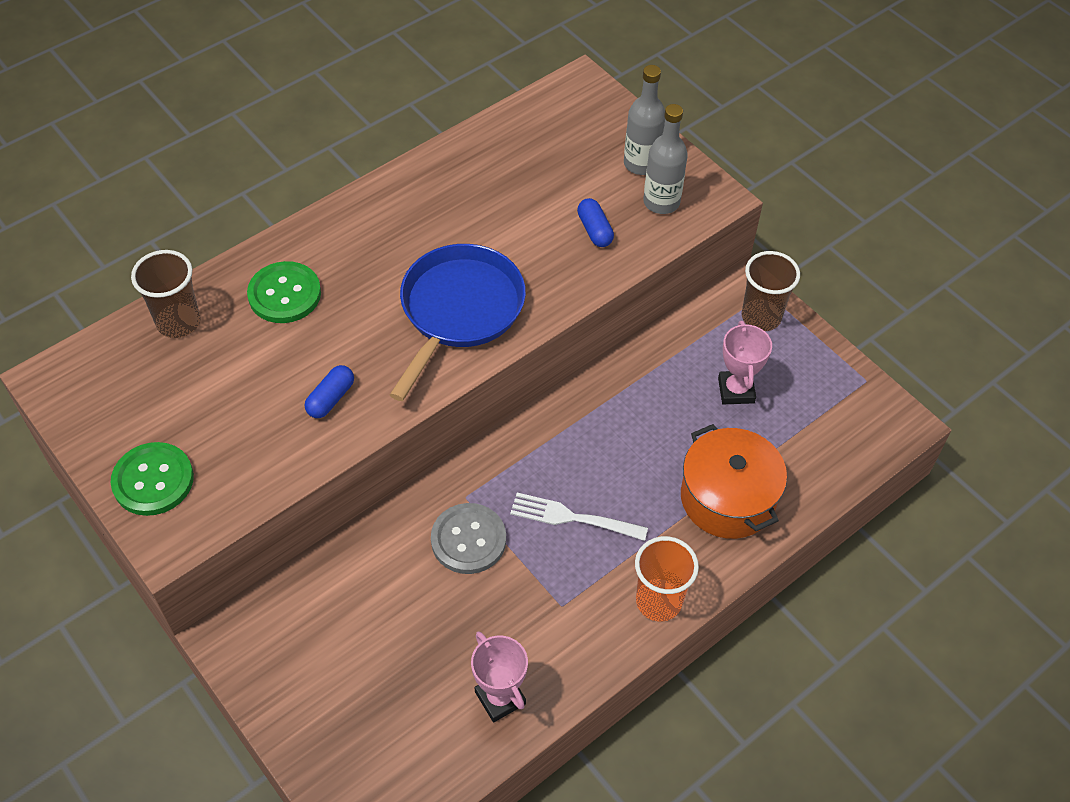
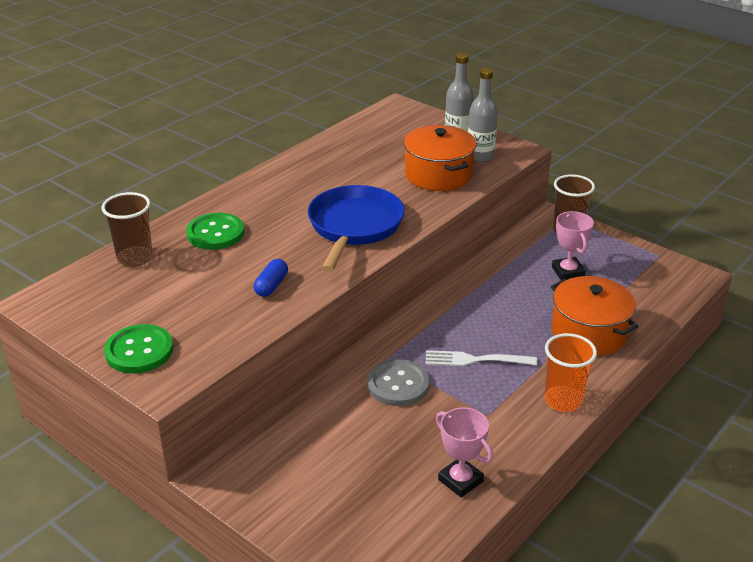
camera: 10 degrees left, 20 degrees down
blue capsule [577,198,614,247] -> orange pot [404,125,476,191]

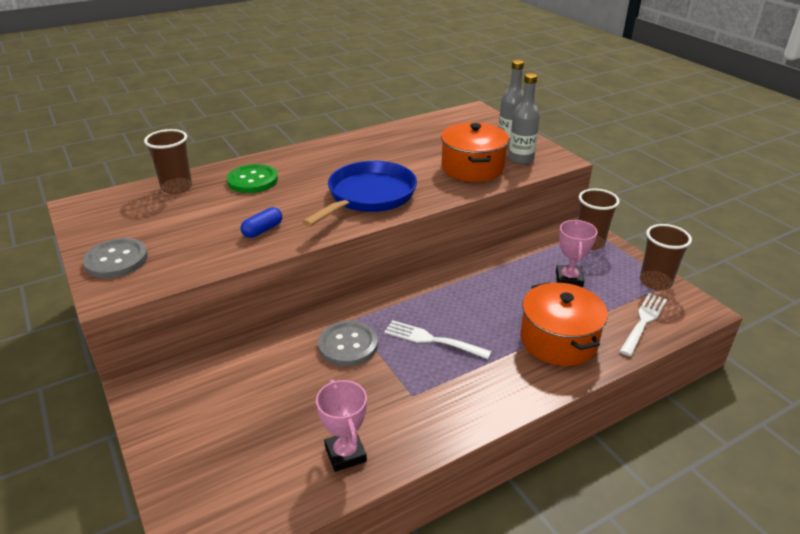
camera: 20 degrees right, 0 degrees up
green button [104,324,173,373] -> grey button [83,238,148,278]
orange cup [544,333,597,412] -> none
none -> white fork [620,293,667,356]
none -> brown cup [640,224,692,290]

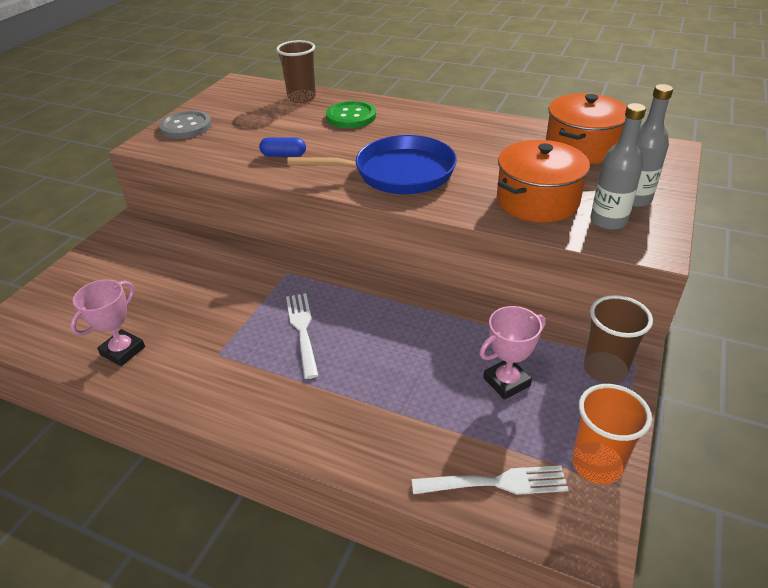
camera: 55 degrees right, 5 degrees up
grey button [318,321,378,366] -> none
orange pot [520,282,608,366] -> orange pot moved to [546,93,627,164]
brown cup [640,224,692,290] -> orange cup [572,384,652,484]

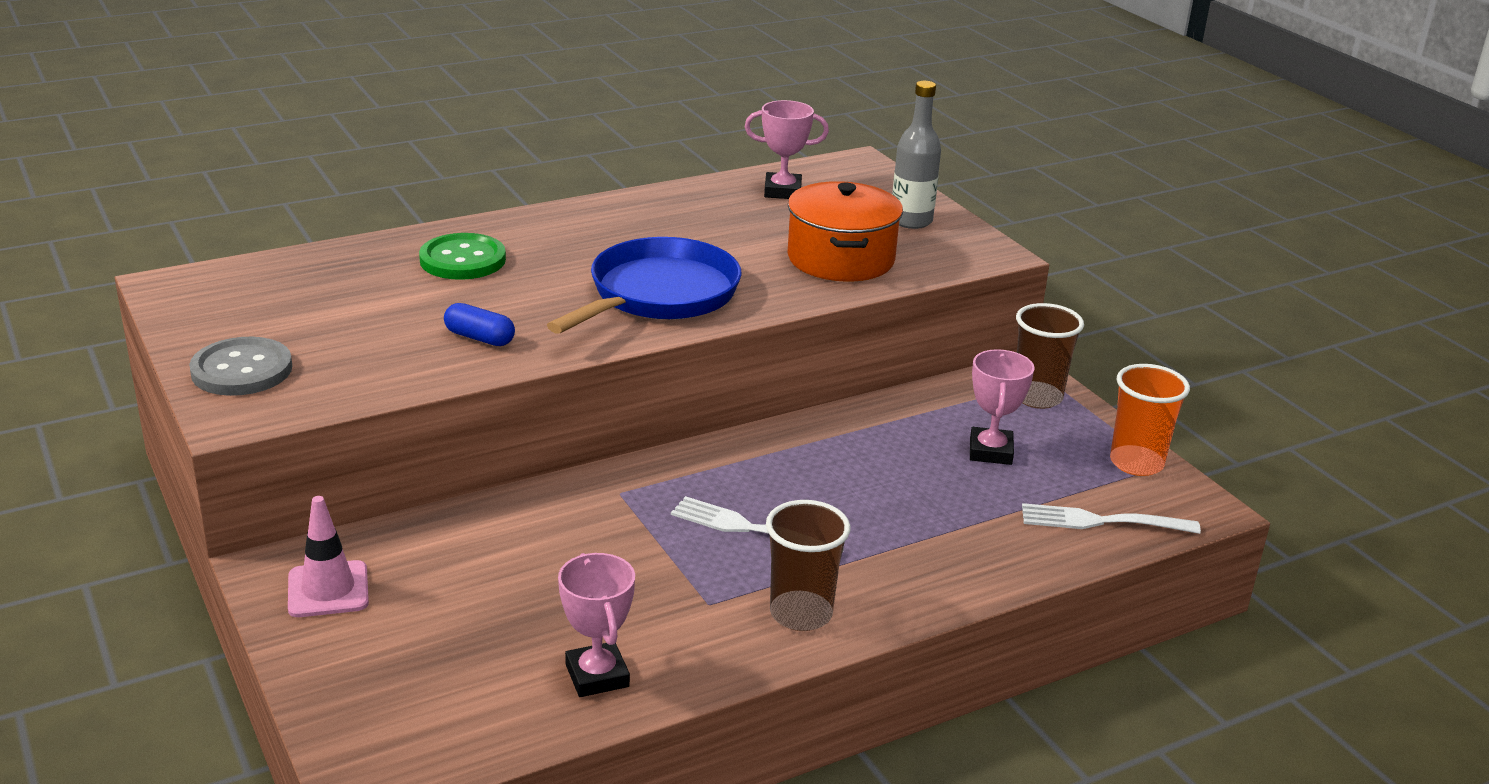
camera: 55 degrees left, 10 degrees down
blue capsule [259,137,306,157] -> blue capsule turned 75 degrees clockwise [444,303,515,346]
brown cup [276,40,316,103] -> brown cup moved to [766,500,851,631]
white fork [412,465,569,495] -> white fork turned 120 degrees counterclockwise [1022,503,1201,534]
orange pot [546,93,627,164] -> pink trophy [745,100,829,199]
grey bottle [590,103,646,230] -> none
none -> pink traffic cone [288,496,369,617]

